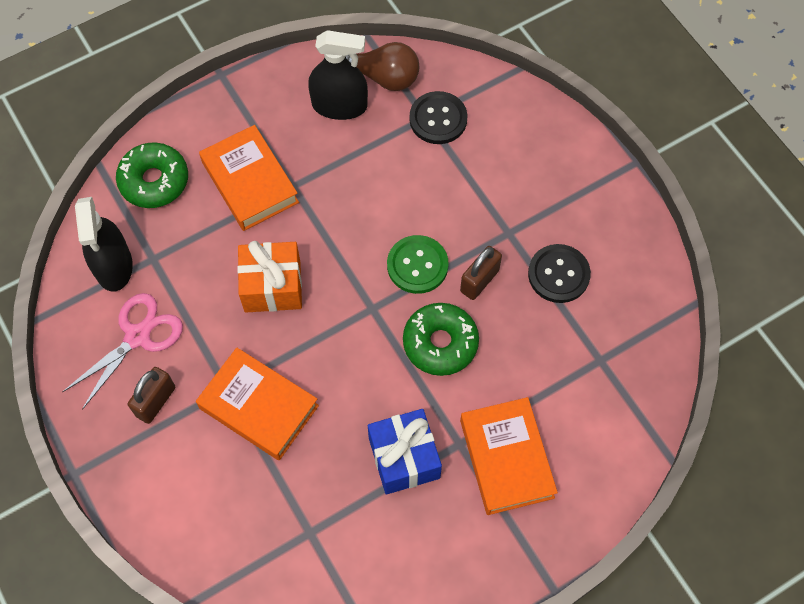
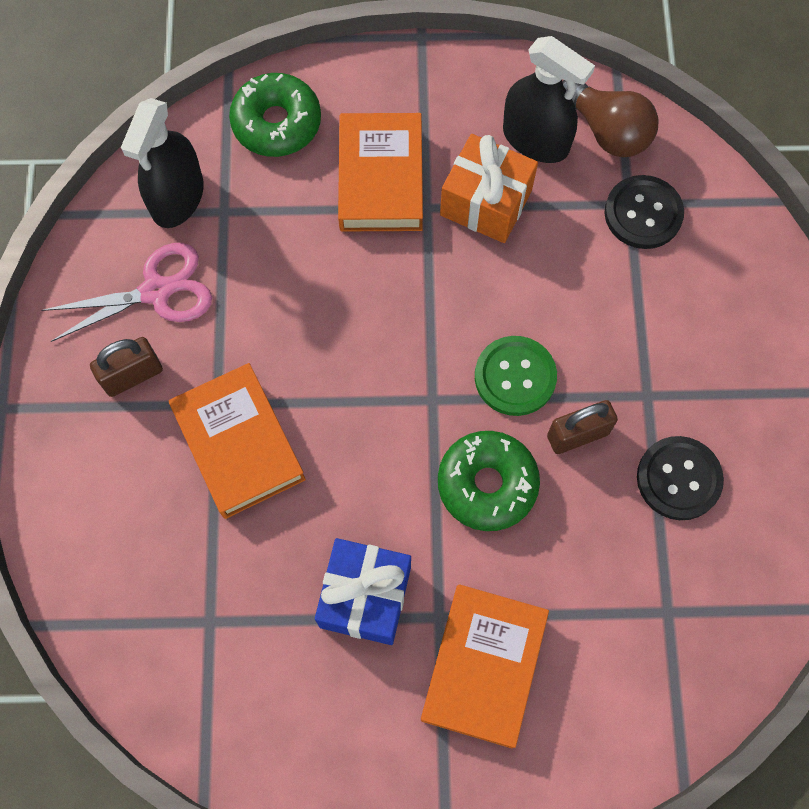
camera: 30 degrees right, 5 degrees up
orange gift [237,241,302,312] -> orange gift moved to [440,134,538,243]

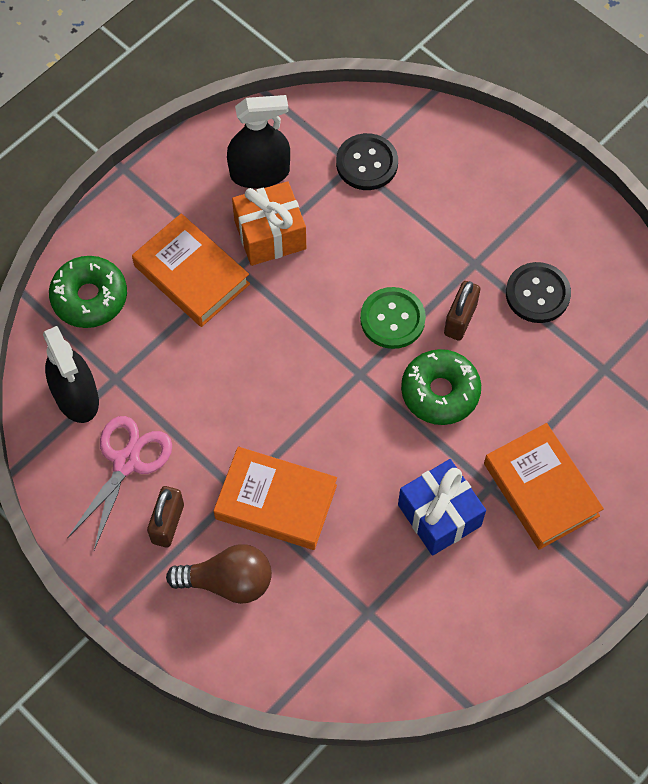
camera: 45 degrees left, 5 degrees down
brown light bulb [562,80,658,157] -> brown light bulb moved to [166,544,272,604]

